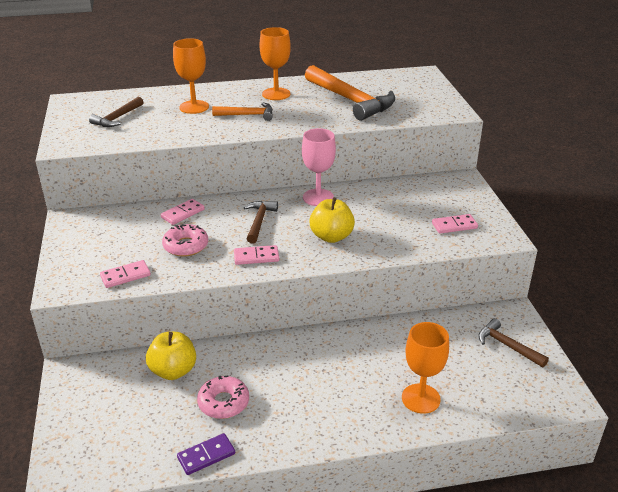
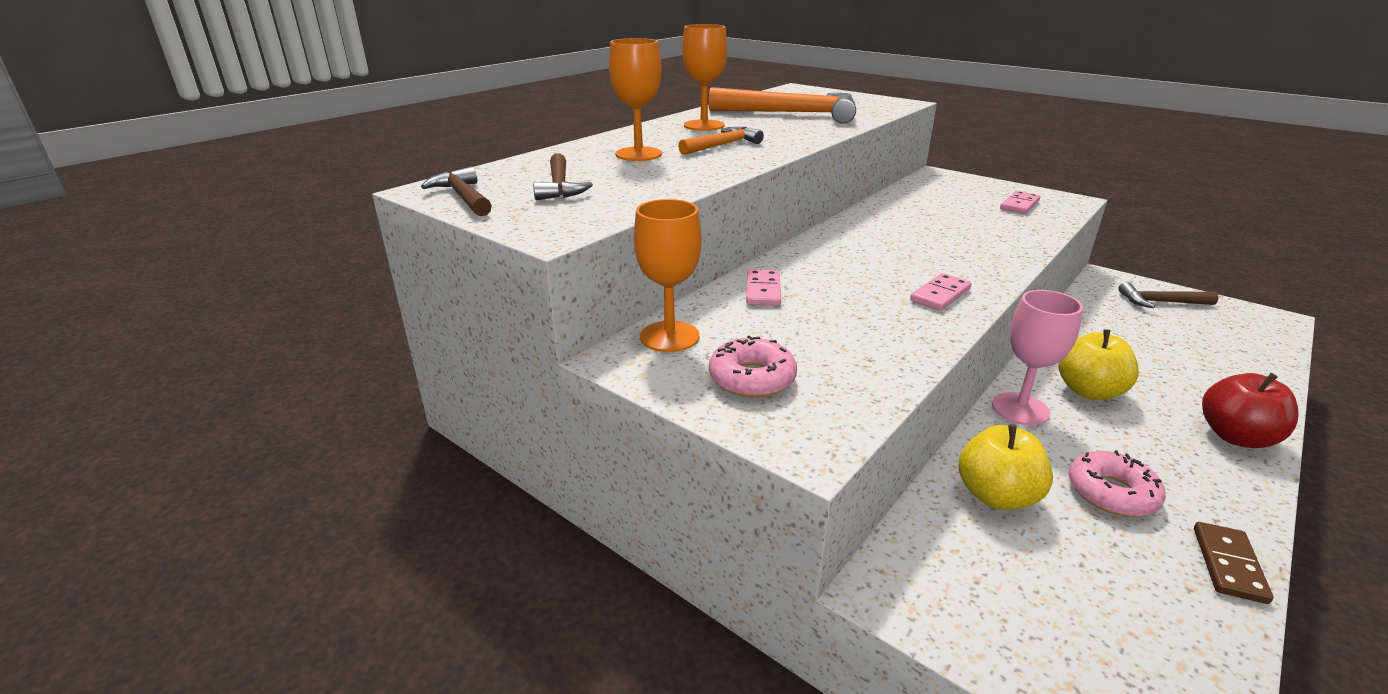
camera: 40 degrees left, 5 degrees down
pink domino [100,260,151,288] -> none
pink donut [162,224,208,257] -> pink donut moved to [709,335,797,398]
purple domino [177,433,235,475] -> brown domino [1194,522,1273,604]
brown hammer [244,201,278,244] -> brown hammer moved to [421,167,492,216]
pink goblet [302,128,336,206] -> pink goblet moved to [992,290,1083,425]
yellow apple [309,197,355,243] -> yellow apple moved to [1059,329,1139,400]
orange goblet [402,322,449,414] -> orange goblet moved to [634,199,702,352]
none -> red apple [1202,373,1299,448]

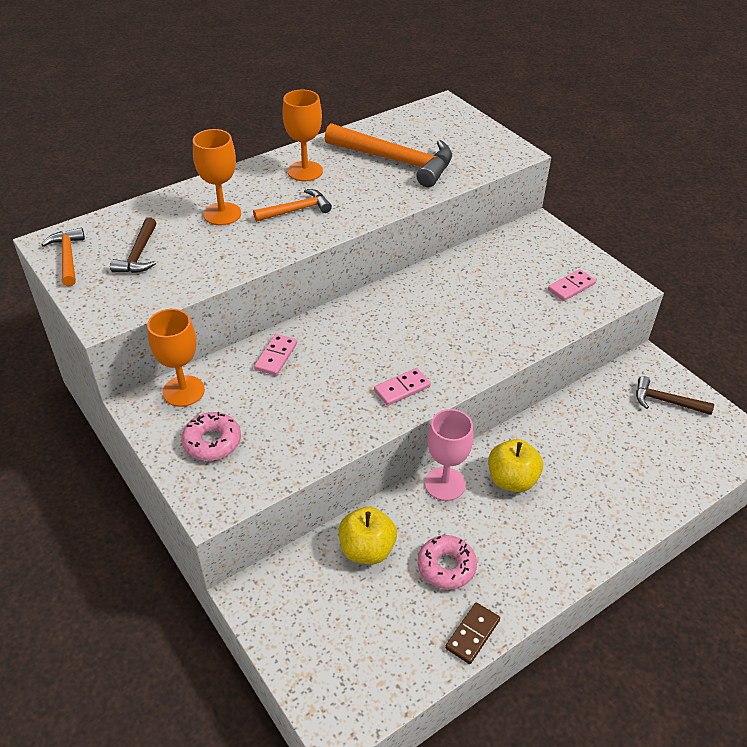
camera: 15 degrees right, 15 degrees up
brown hammer [421,167,492,216] -> orange hammer [41,228,85,286]
red apple [1202,373,1299,448] -> none

